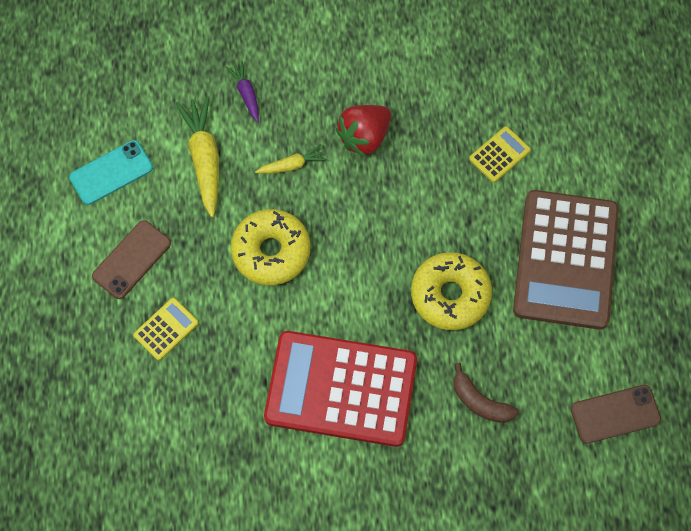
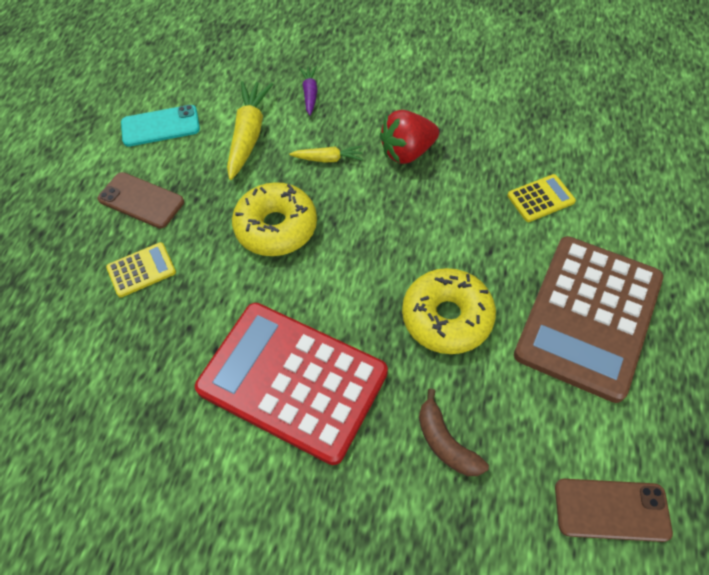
camera: 20 degrees right, 10 degrees down
brown phone [92,220,171,299] -> brown phone turned 60 degrees clockwise [98,172,184,228]

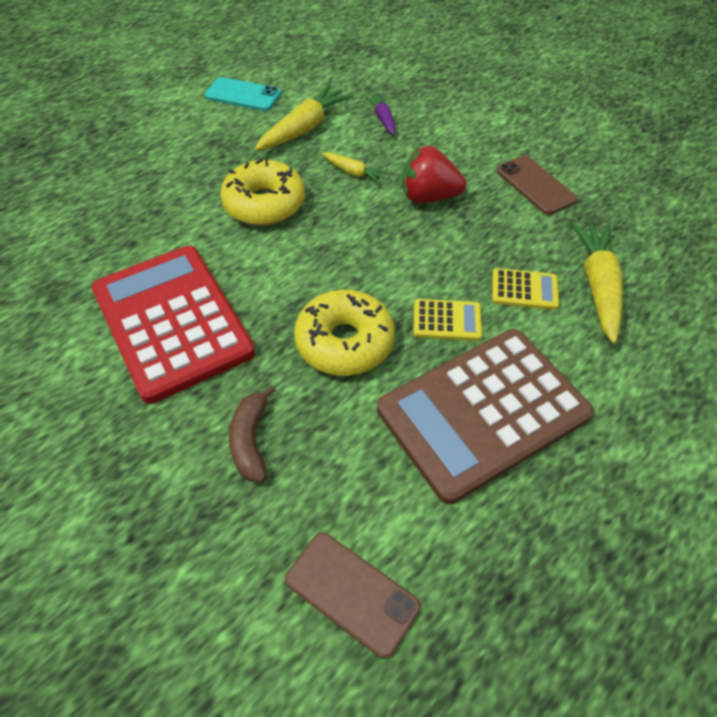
camera: 30 degrees right, 5 degrees down
brown phone [98,172,184,228] -> brown phone moved to [496,155,577,215]
yellow calculator [106,242,176,297] -> yellow calculator moved to [413,299,482,341]
purple carrot [299,66,317,116] -> purple carrot turned 45 degrees counterclockwise [365,94,395,135]
none -> yellow carrot [571,222,622,343]

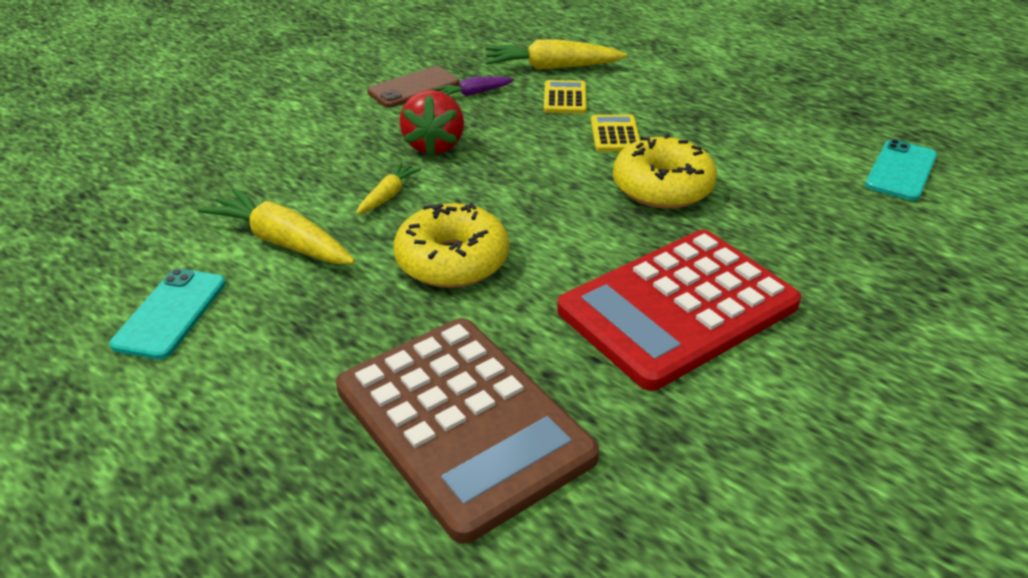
camera: 95 degrees left, 15 degrees down
brown banana [229,385,276,482] -> none
brown phone [285,533,420,659] -> turquoise phone [865,139,937,201]
purple carrot [365,94,395,135] -> purple carrot moved to [434,77,514,96]
brown calculator [377,329,594,504] -> brown calculator moved to [336,318,599,544]

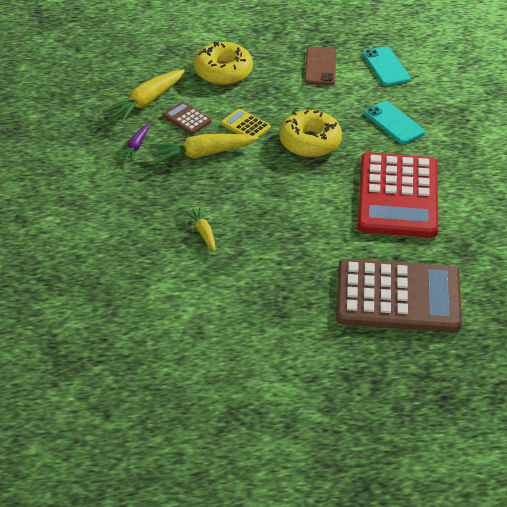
camera: 50 degrees left, 5 degrees up
turquoise phone [110,268,226,360] -> turquoise phone moved to [364,101,425,144]
yellow carrot [198,188,355,264] -> yellow carrot moved to [149,134,258,164]
brown phone [367,66,459,108] -> brown phone moved to [305,47,337,85]
yellow donut [394,203,509,288] -> yellow donut moved to [194,41,253,85]
red strawberry [399,90,464,156] -> none
yellow calculator [544,80,587,113] -> brown calculator [163,102,212,134]

